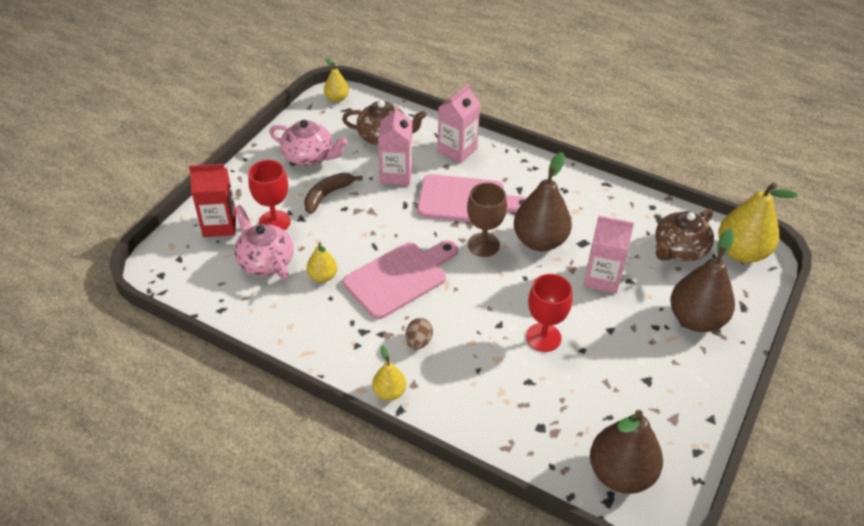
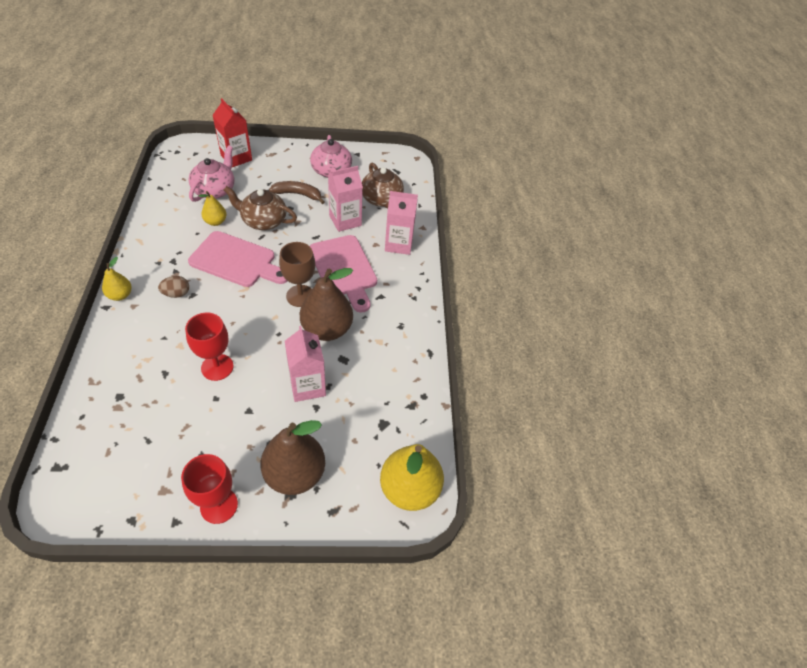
camera: 55 degrees right, 5 degrees up
red goblet [248,160,291,230] -> red goblet moved to [181,454,238,524]
yellow pear [324,58,349,102] -> none
brown pear [590,410,663,494] -> none
brown teapot [655,209,714,262] -> brown teapot moved to [224,186,297,230]

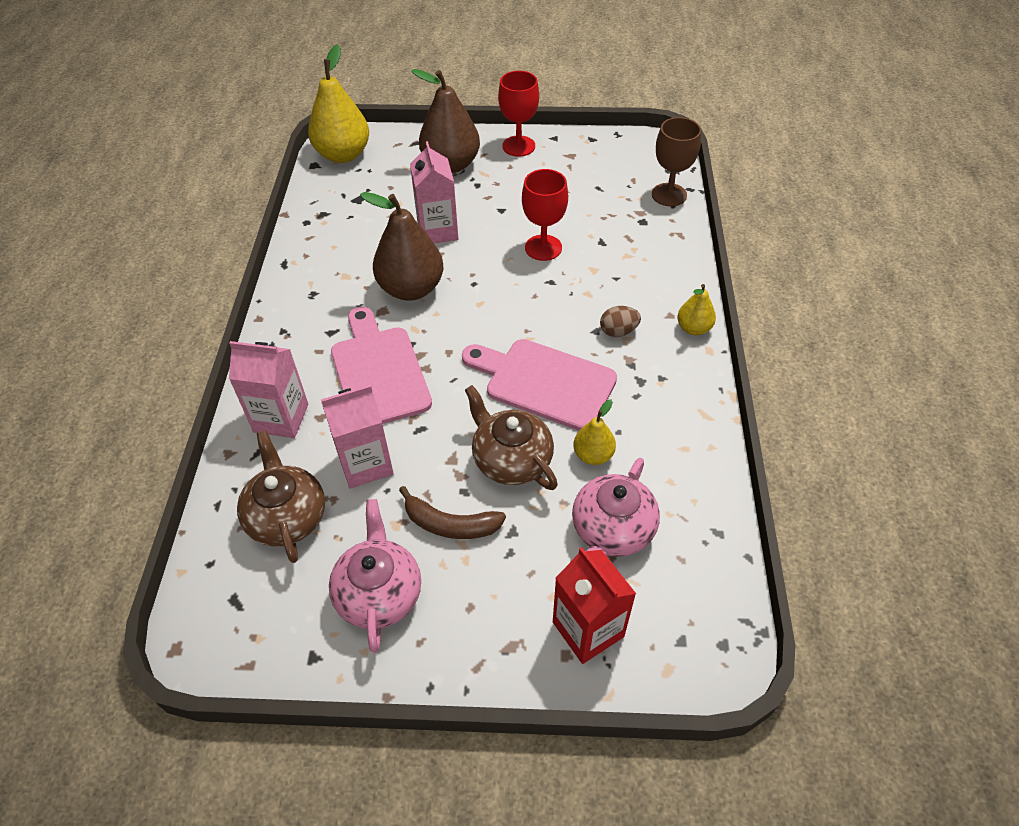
camera: 170 degrees left, 0 degrees up
brown teapot [224,186,297,230] -> brown teapot turned 150 degrees counterclockwise [465,385,558,490]
brown goblet [279,242,315,307] -> brown goblet moved to [652,117,701,206]

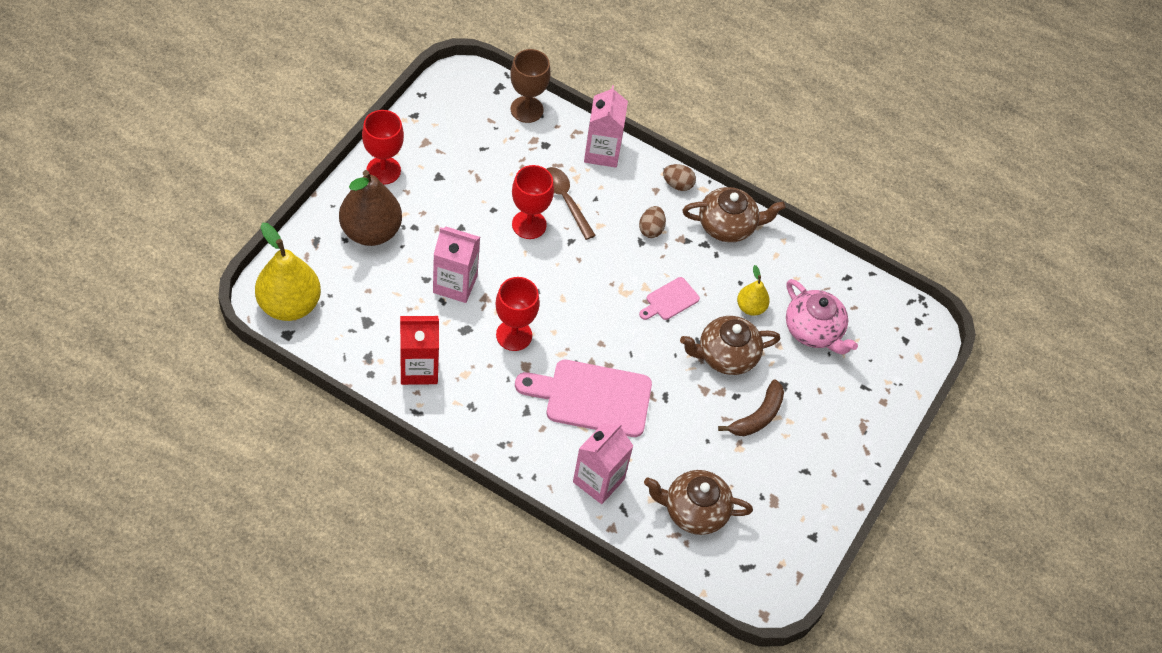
camera: 70 degrees left, 5 degrees up
pink carton [321,384,394,489] -> pink carton moved to [584,85,628,168]
pink teapot [329,499,421,653] -> none
brown pear [360,192,443,301] -> red goblet [495,277,540,351]
pink cutting board [462,339,617,431] -> pink cutting board [639,277,700,320], size x0.49
red carton [553,547,636,664] -> red carton moved to [400,316,439,385]
yellow pear [677,284,716,335] -> brown egg [663,164,696,191]
none -> brown spoon [547,167,596,240]
none -> brown teapot [682,187,786,242]

